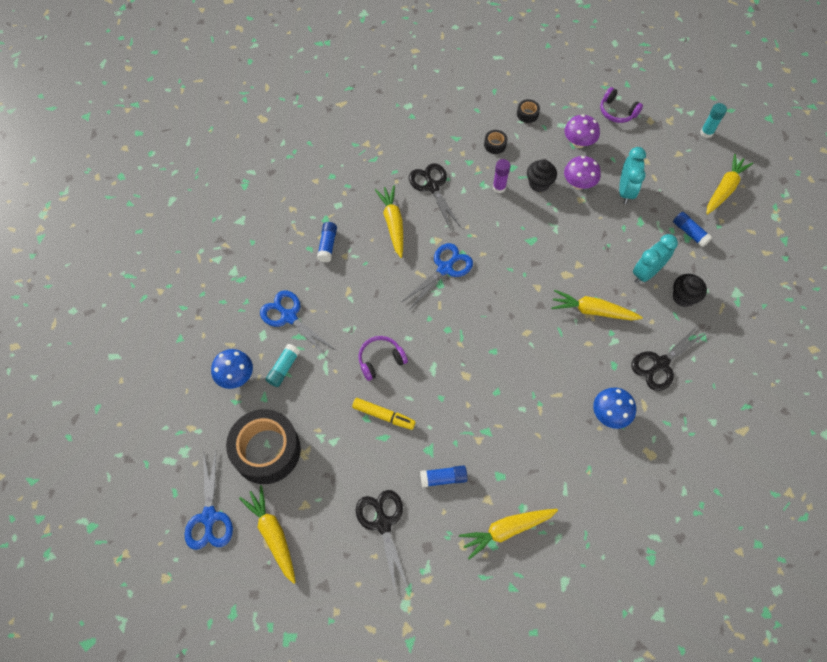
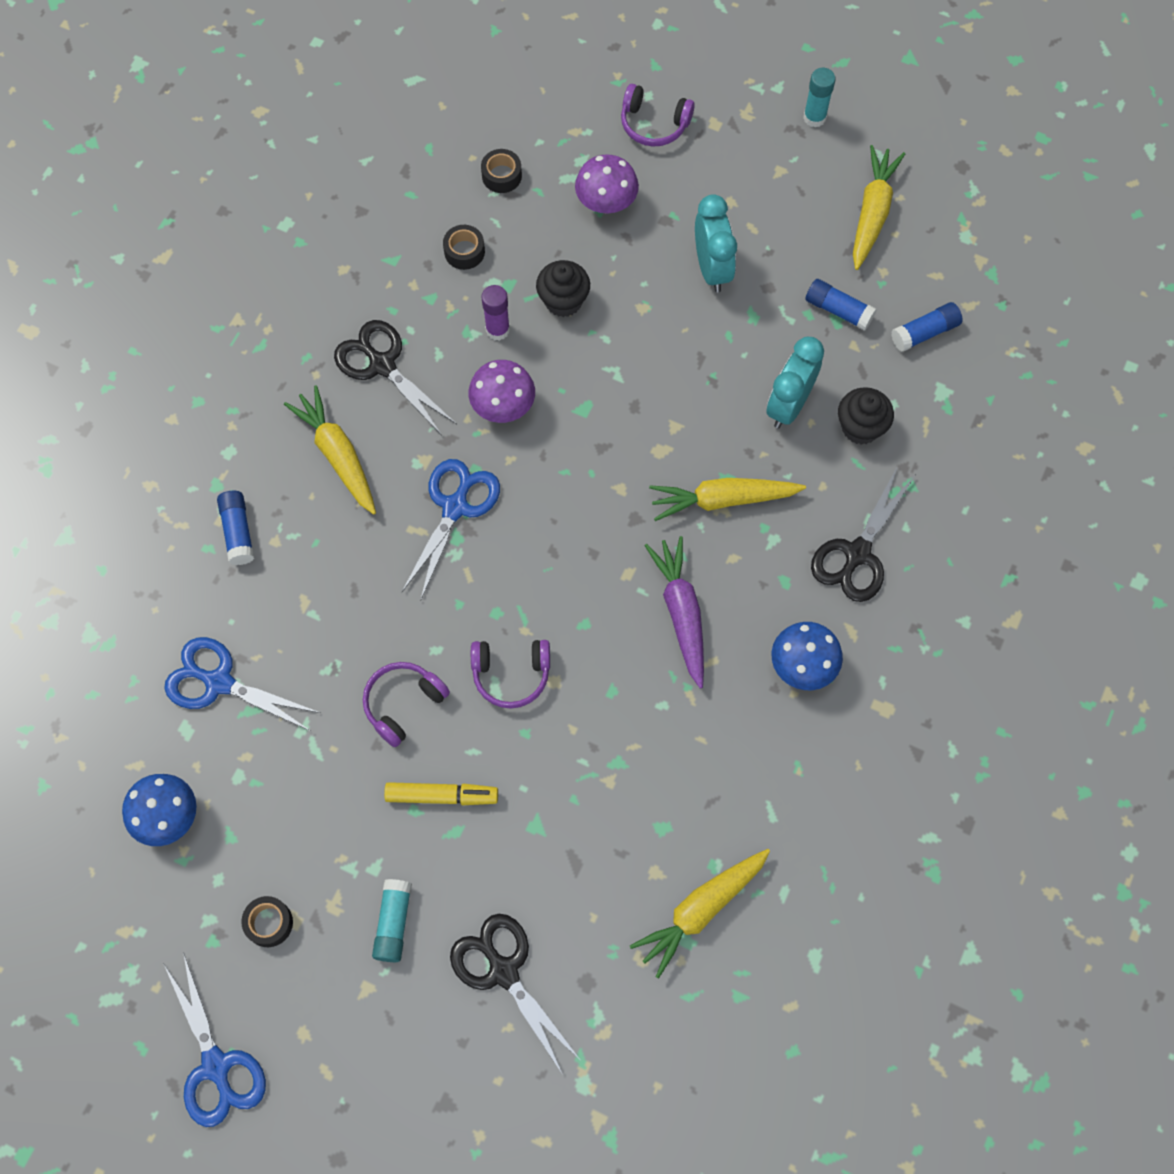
camera: 20 degrees left, 5 degrees up
black tape [226,409,301,484] -> black tape [241,896,293,947], size x0.40
yellow carrot [239,485,296,584] -> none
turquoise glue stick [265,344,300,387] -> turquoise glue stick moved to [372,879,412,962]
blue glue stick [420,465,468,488] -> blue glue stick moved to [891,302,963,352]
purple mushroom [564,156,601,190] -> purple mushroom moved to [469,360,535,423]
none -> purple headphones [471,640,550,709]
none -> purple carrot [644,536,704,689]

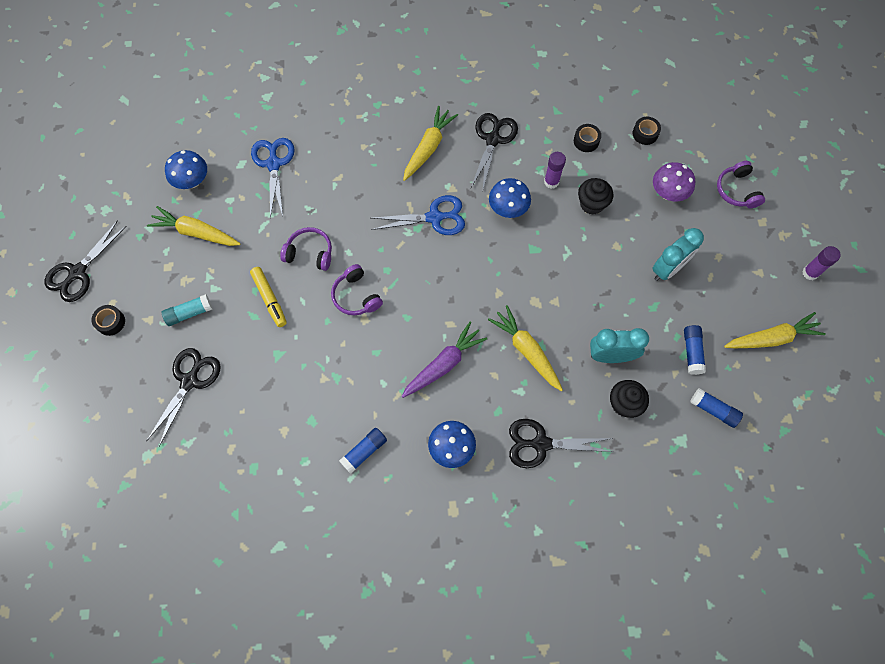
camera: 60 degrees right, 0 degrees up
blue scissors [163,952,266,1127] -> black scissors [44,220,127,302]
blue glue stick [217,491,254,565] -> blue glue stick moved to [339,428,387,474]
black tape [241,896,293,947] -> black tape moved to [91,305,125,336]
purple mushroom [469,360,535,423] -> blue mushroom [489,178,531,218]
yellow carrot [630,849,770,979] -> yellow carrot moved to [147,206,241,246]
turquoise glue stick [803,68,836,128] -> purple glue stick [802,246,841,280]

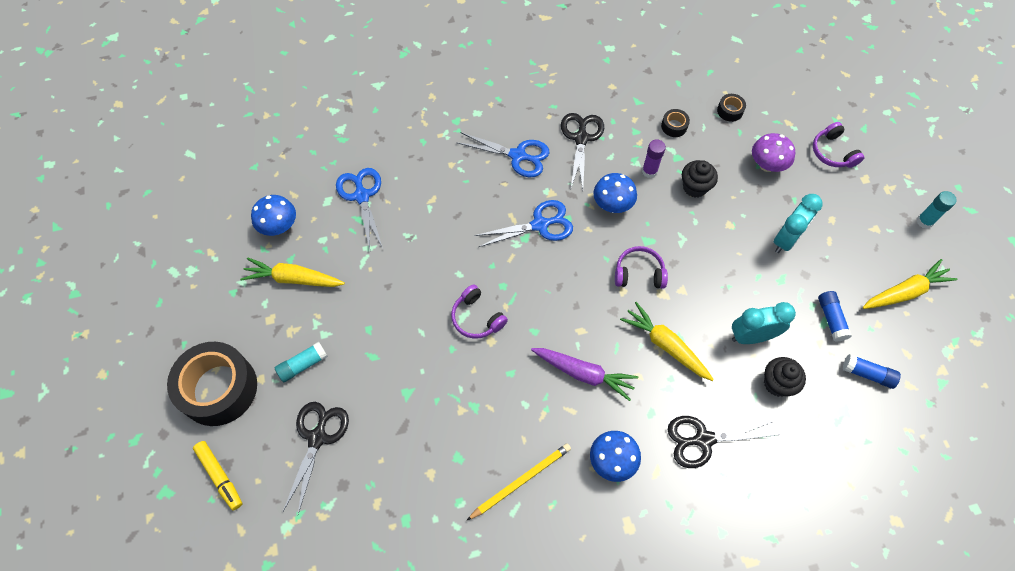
camera: 10 degrees left, 5 degrees down
black scissors [44,220,127,302] -> none
black tape [91,305,125,336] -> black tape [167,342,257,426], size x2.48
yellow marker [250,267,287,327] -> yellow marker moved to [193,441,242,510]
purple headphones [280,227,332,271] -> purple headphones moved to [615,246,668,289]
blue glue stick [339,428,387,474] -> yellow pencil [467,443,571,520]
purple carrot [402,322,487,398] -> purple carrot turned 75 degrees clockwise [531,348,638,401]
yellow carrot [403,106,458,181] -> blue scissors [456,132,549,178]
purple glue stick [802,246,841,280] -> turquoise glue stick [917,191,957,229]

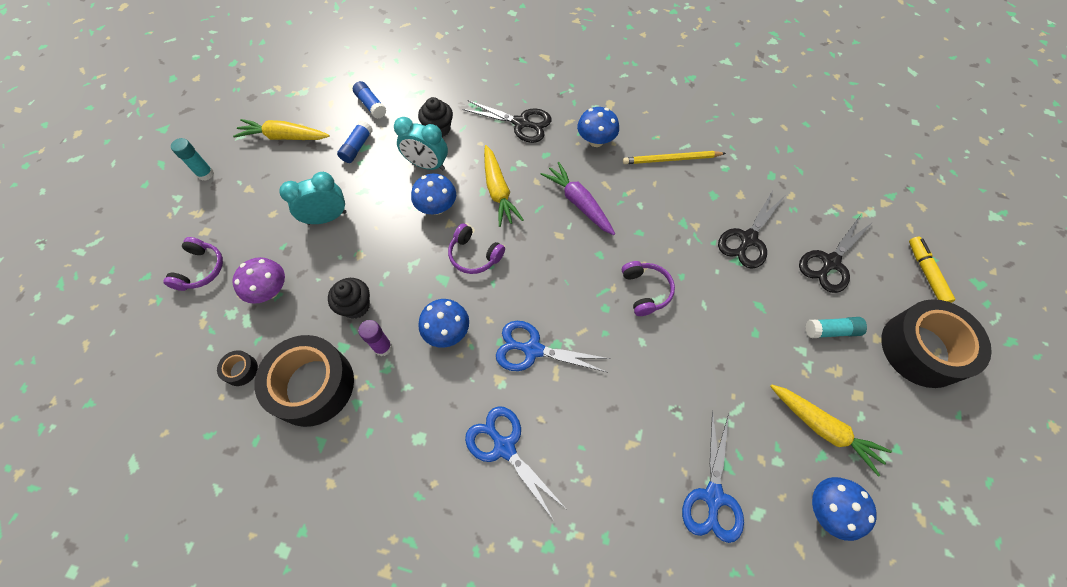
camera: 150 degrees left, 0 degrees up
black scissors [561,113,604,189] -> black scissors moved to [718,191,785,269]
black tape [661,109,690,137] -> black tape [254,335,354,427], size x2.48
none -> blue mushroom [411,174,456,215]

